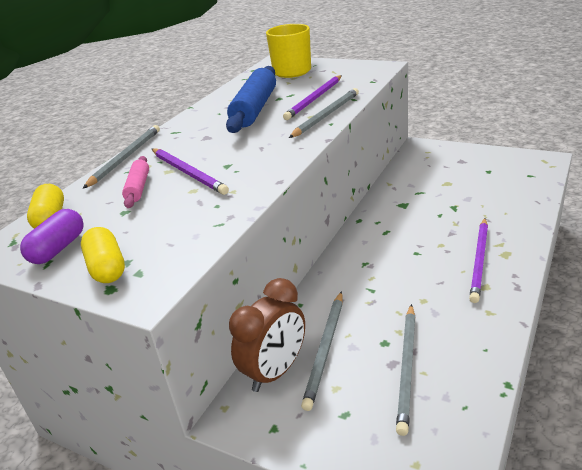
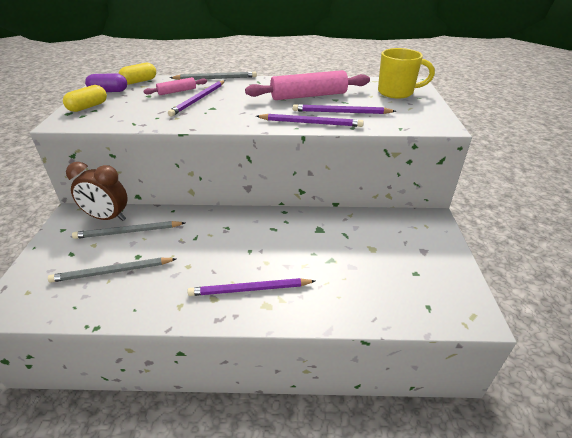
camera: 60 degrees right, 5 degrees up
blue rolling pin [226,66,276,133] -> pink rolling pin [245,70,370,100]
grey pencil [289,88,359,138] -> purple pencil [256,114,364,127]

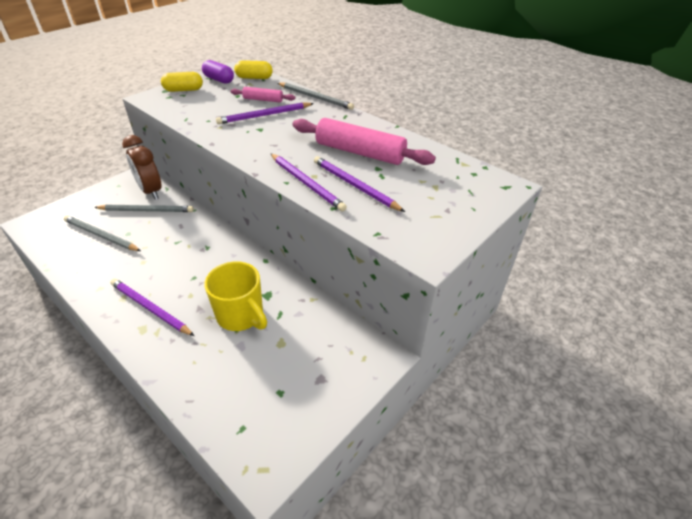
camera: 40 degrees right, 5 degrees up
grey pencil [72,221,185,239] -> grey pencil turned 150 degrees clockwise [94,205,194,212]
yellow mug [378,48,435,99] -> yellow mug moved to [204,261,267,331]

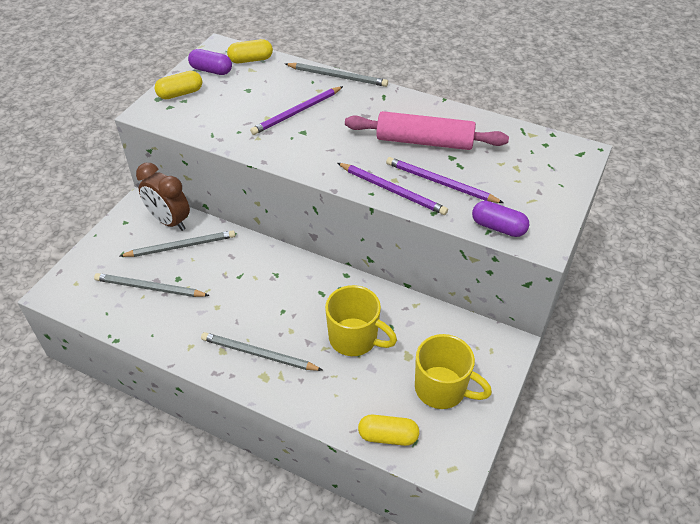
camera: 15 degrees left, 5 degrees up
purple pencil [110,279,194,336] -> grey pencil [201,332,322,371]
pink rolling pin [230,87,295,102] -> none
none -> yellow capsule [358,415,419,446]
none -> yellow mug [415,334,492,409]
none -> purple capsule [472,201,529,237]

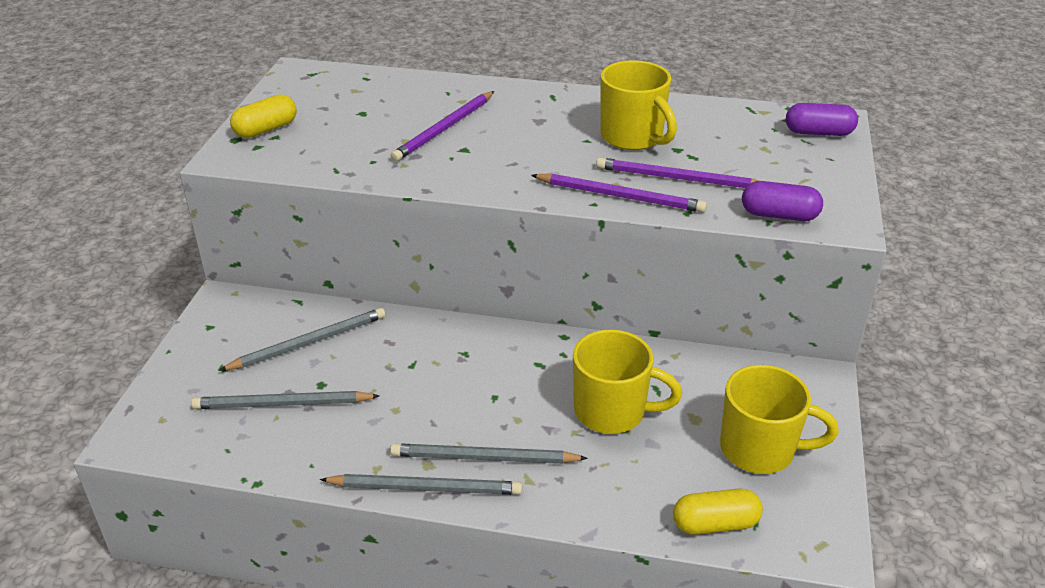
camera: 15 degrees left, 10 degrees down
brown clock [136,163,190,231] -> none
purple capsule [188,49,232,75] -> purple capsule moved to [786,103,858,136]
yellow capsule [227,39,273,63] -> none
grey pencil [285,63,388,87] -> grey pencil moved to [320,474,522,495]
pink rolling pin [345,111,509,150] -> yellow mug [600,60,677,150]

